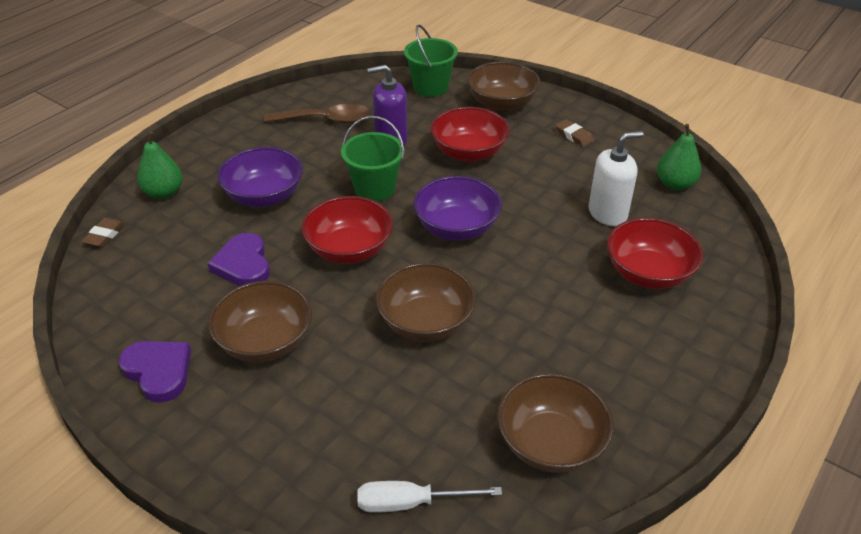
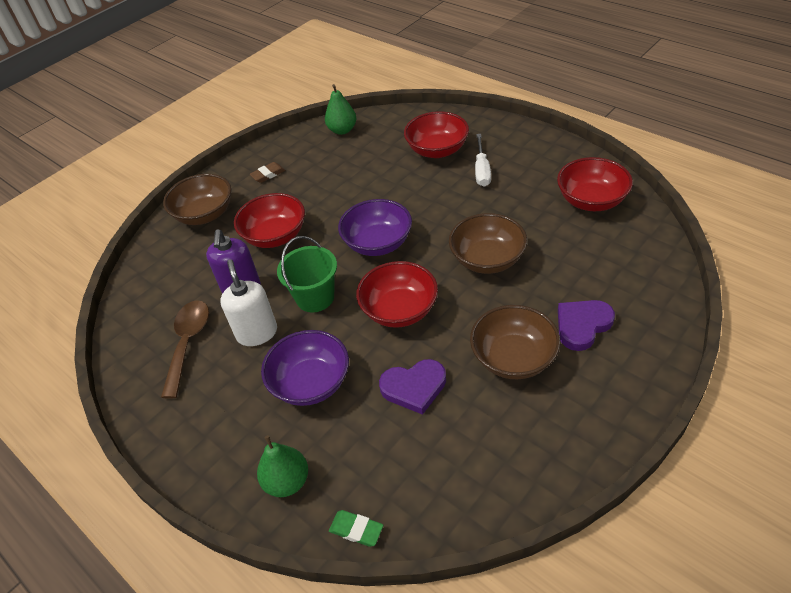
camera: 80 degrees left, 5 degrees up
brown eraser [81,218,125,247] -> green eraser [329,510,383,547]
purple heart [119,341,191,403] -> purple heart moved to [558,300,615,351]
white screwdriver [357,481,502,513] -> white screwdriver moved to [475,134,491,187]
green bucket [404,25,458,97] -> none
brown bowl [497,373,614,473] -> red bowl [557,157,633,211]
white soap dispenser [589,131,643,226] -> white soap dispenser moved to [220,259,277,346]

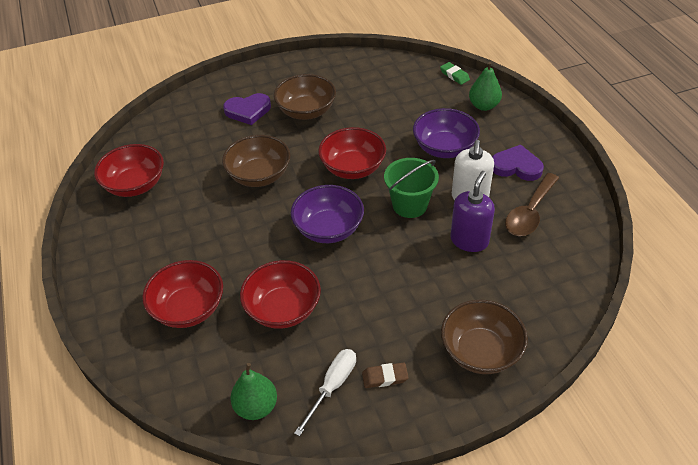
camera: 155 degrees left, 0 degrees up
red bowl [234,193,305,248] -> red bowl moved to [240,260,321,329]
purple heart [379,359,446,415] -> purple heart moved to [492,145,544,181]
white screwdriver [475,134,491,187] -> white screwdriver moved to [294,349,356,436]

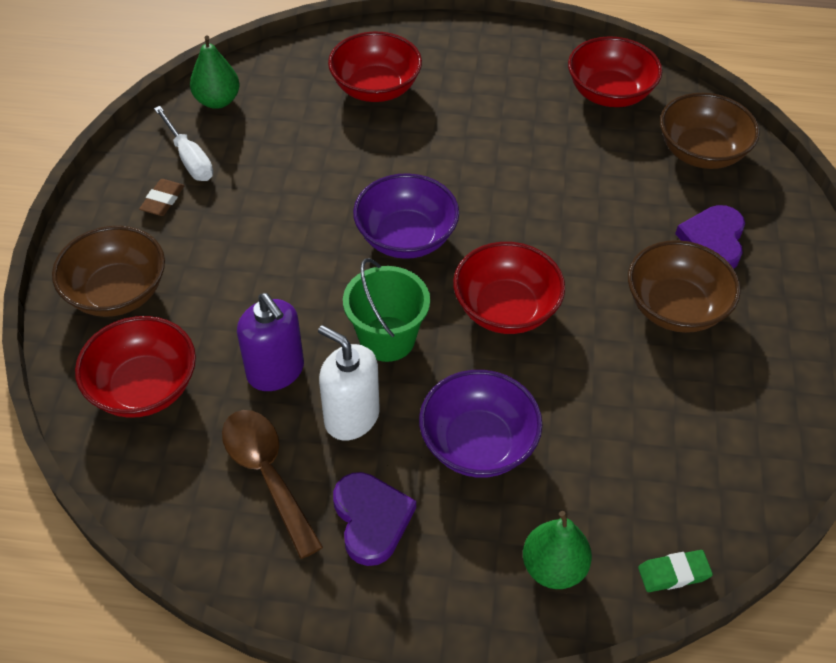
camera: 115 degrees right, 5 degrees up
brown bowl [222,135,291,187] -> brown bowl moved to [660,93,760,169]
red bowl [240,260,321,329] -> red bowl moved to [75,316,196,418]
purple heart [492,145,544,181] -> purple heart turned 60 degrees counterclockwise [333,472,416,566]

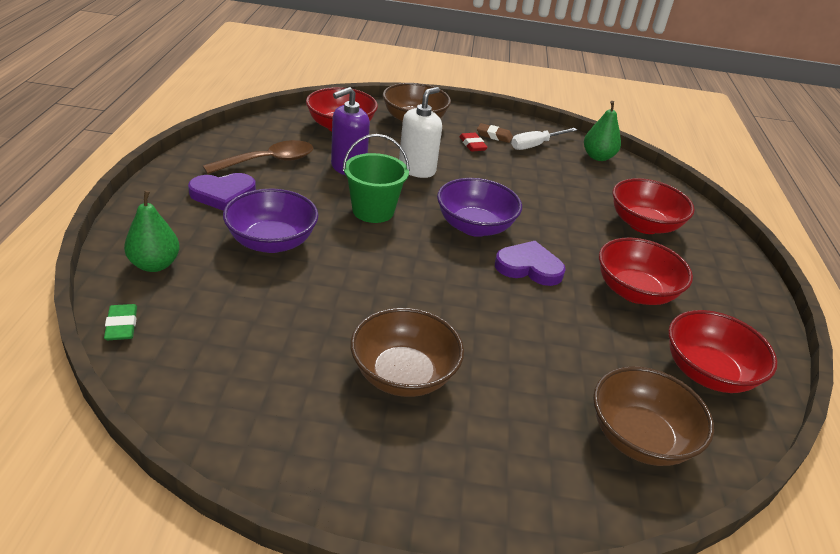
camera: 85 degrees right, 15 degrees down
white soap dispenser [318,325,380,441] -> white soap dispenser moved to [399,87,442,178]
red bowl [453,242,565,334] -> red bowl moved to [599,238,693,305]
purple heart [675,205,745,269] -> purple heart moved to [495,241,566,286]
none -> red eraser [459,133,488,152]

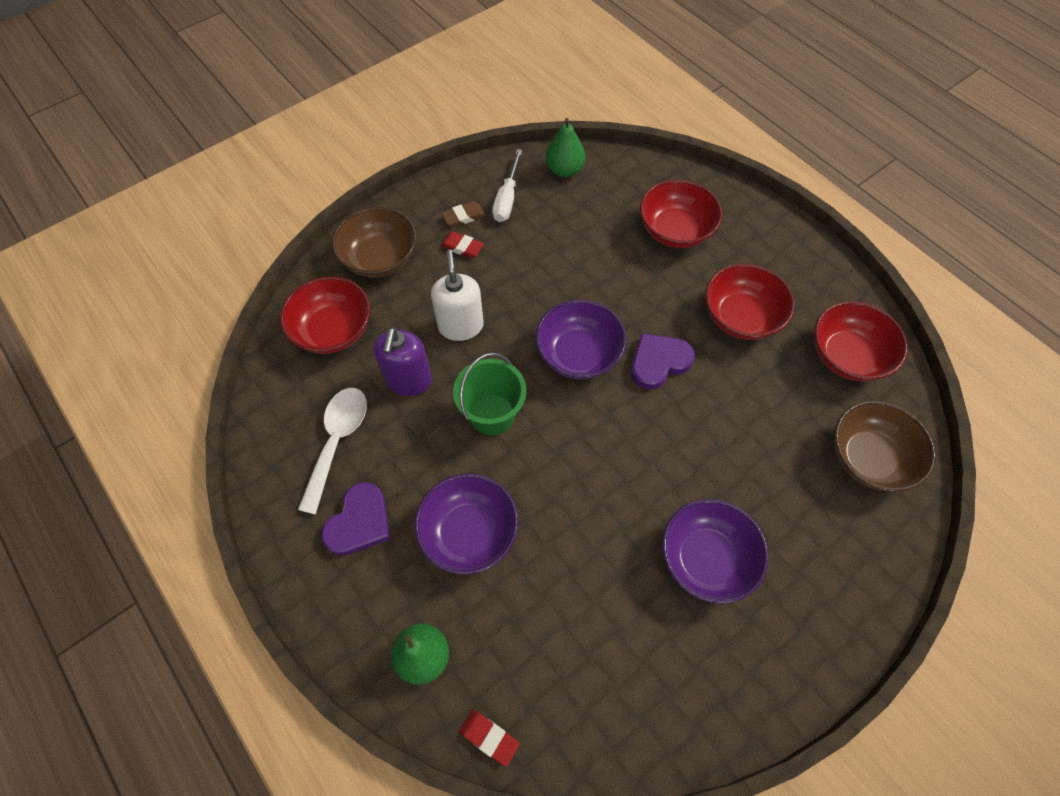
camera: 40 degrees left, 25 degrees up
green eraser [104,304,137,340] -> red eraser [459,710,520,767]
brown spoon [203,140,313,174] -> white spoon [298,388,367,515]
brown bowl [350,308,464,397] -> purple bowl [662,499,769,604]

